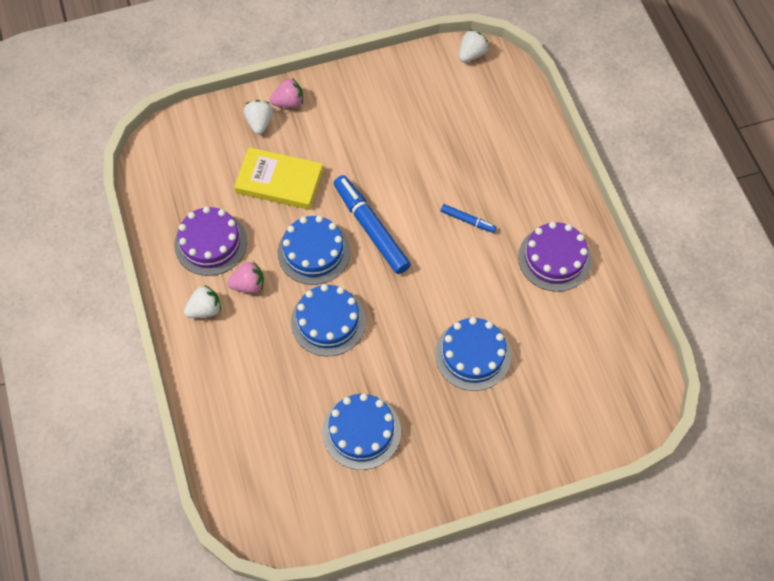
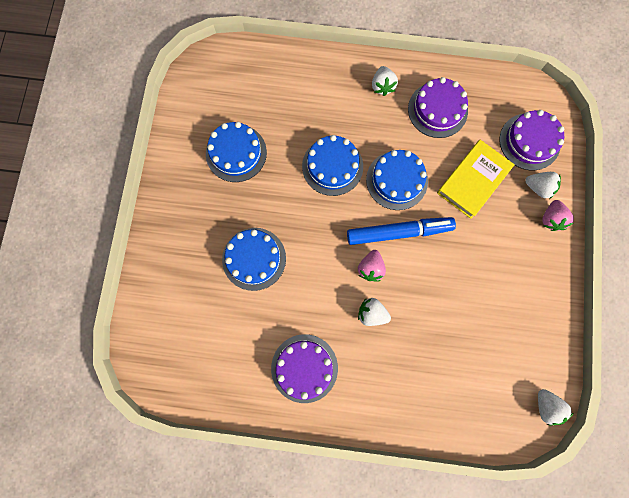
camera: 115 degrees right, 15 degrees up
pink strawberry [227,262,264,293] -> pink strawberry moved to [358,250,386,282]
blue marker [441,204,496,233] -> white strawberry [358,298,391,326]
none -> purple cake [499,110,564,171]

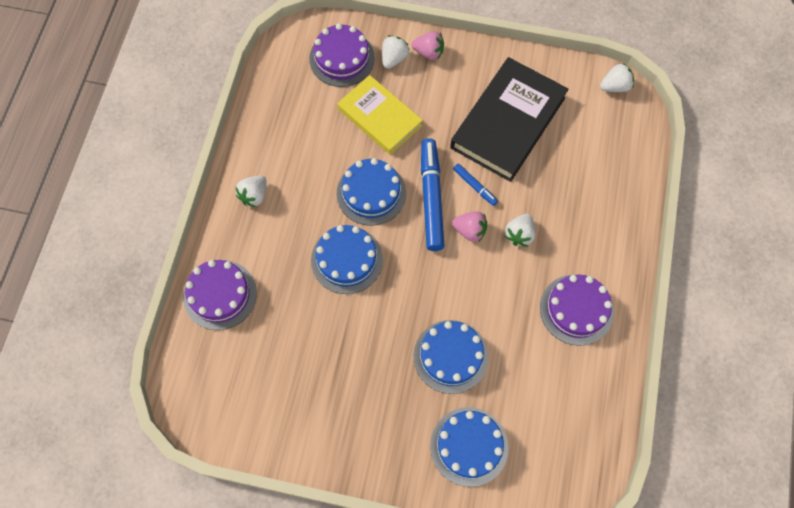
camera: 85 degrees left, 10 degrees down
blue cake [206,122,267,182] -> blue cake moved to [430,407,508,487]
white strawberry [372,66,398,96] -> white strawberry turned 120 degrees clockwise [235,175,267,207]
purple cake [408,77,468,138] -> purple cake moved to [183,260,257,330]
none -> black book [450,57,568,182]
none -> blue marker [453,164,498,206]

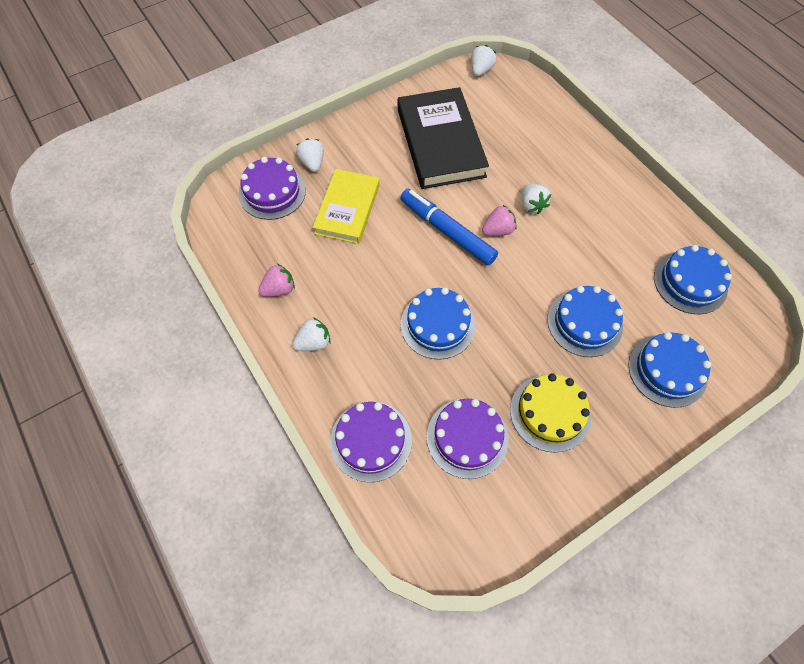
camera: 45 degrees left, 5 degrees down
white strawberry [235,175,267,207] -> white strawberry turned 105 degrees counterclockwise [292,317,331,351]
yellow book [337,75,423,155] -> yellow book turned 75 degrees counterclockwise [313,169,380,244]
blue cake [337,158,406,226] -> blue cake moved to [654,245,732,314]
pink strawberry [412,31,444,60] -> pink strawberry moved to [258,264,295,297]
blue marker [453,164,498,206] -> none
purple cake [540,275,614,346] -> purple cake moved to [427,399,508,479]
none -> yellow cake [510,373,591,453]

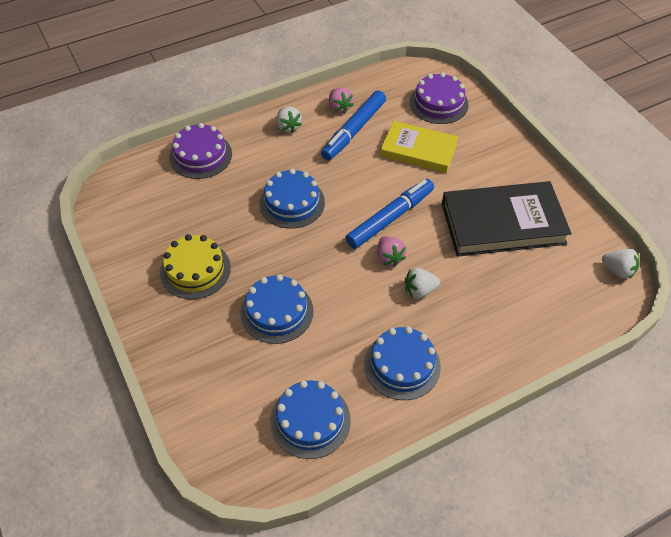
camera: 95 degrees right, 10 degrees down
white strawberry [296,138,324,172] -> none
purple cake [427,399,508,479] -> none
blue cake [628,332,711,408] -> blue cake moved to [364,327,441,400]
none -> blue marker [321,90,386,161]

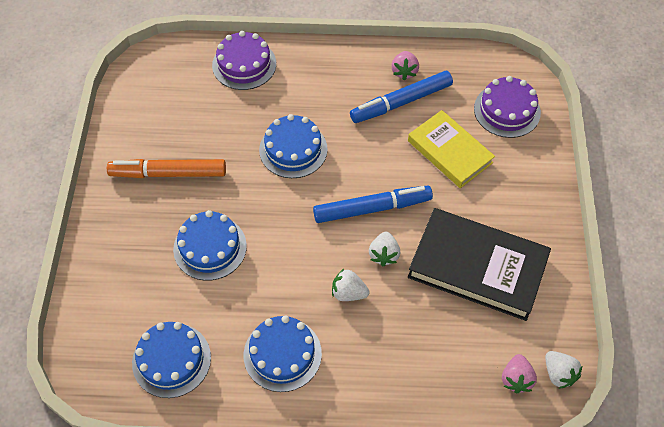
camera: 30 degrees right, 5 degrees up
yellow cake [160,234,231,299] -> orange marker [107,159,226,178]
white strawberry [276,106,302,133] -> white strawberry moved to [369,232,400,266]
pink strawberry [377,236,406,267] -> pink strawberry moved to [502,354,537,394]

